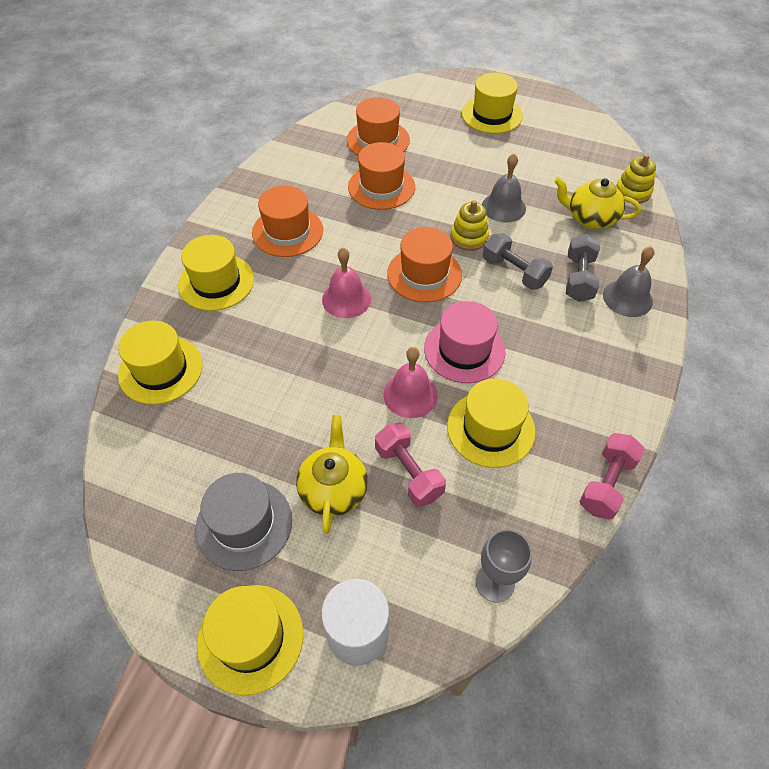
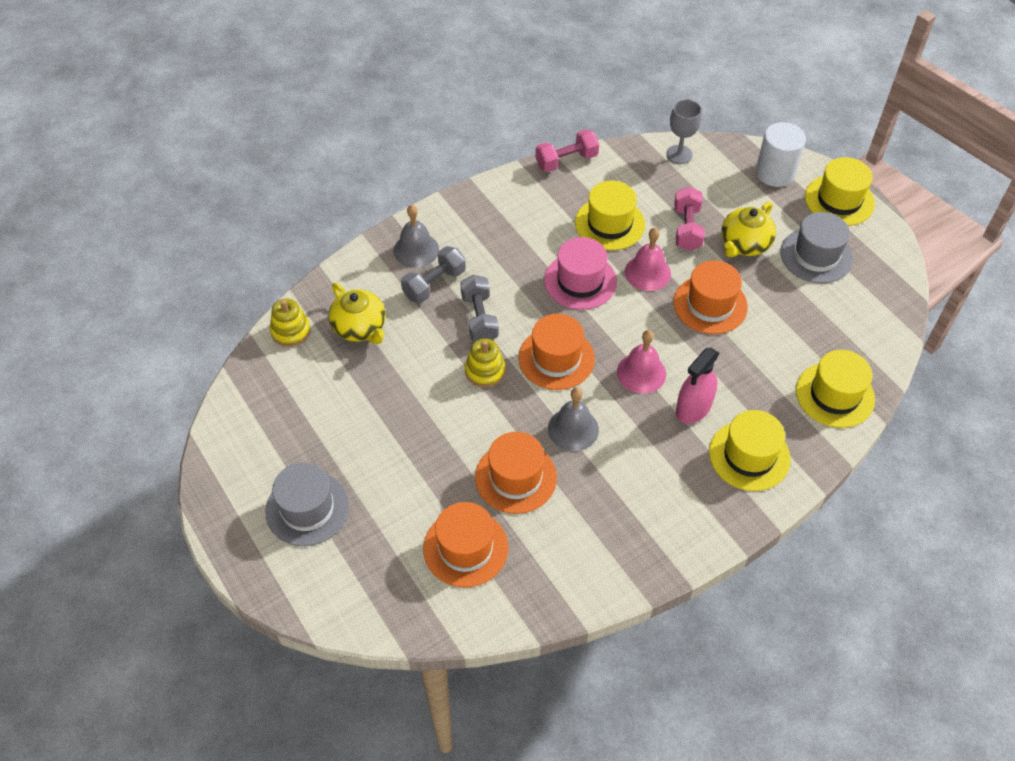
camera: 145 degrees left, 0 degrees up
orange hat [252,186,323,257] -> orange hat moved to [673,260,748,334]
yellow hat [462,73,523,134] -> grey hat [265,463,349,546]
grey bell [482,153,526,223] -> grey bell moved to [548,388,599,451]
none -> pink spray bottle [676,348,719,424]

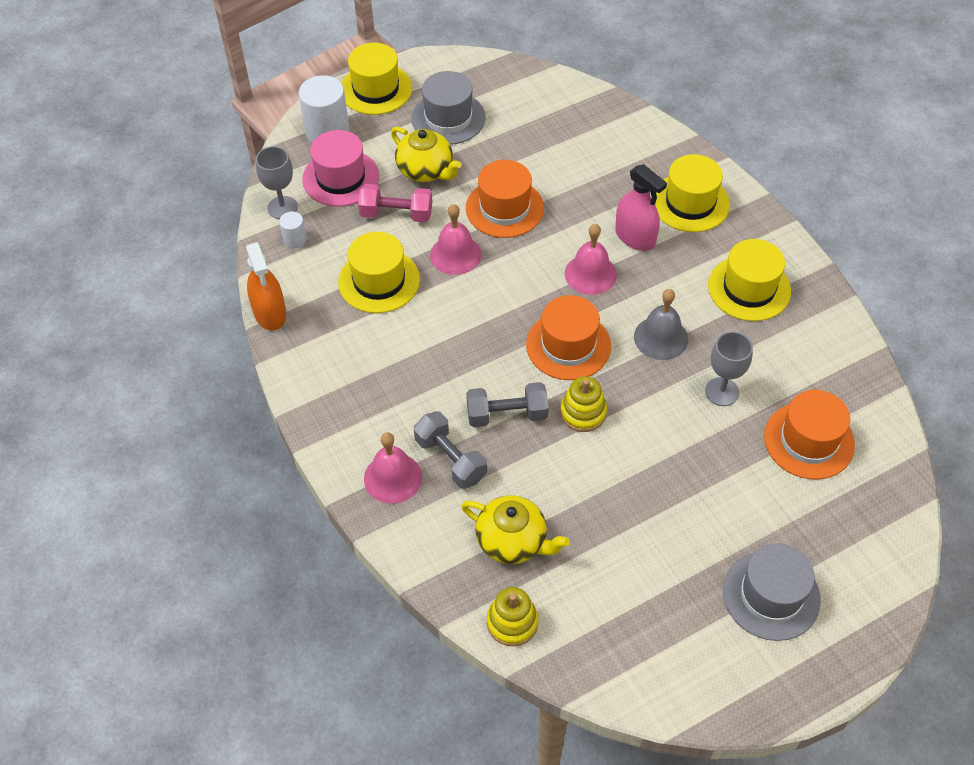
camera: 85 degrees left, 0 degrees up
yellow teapot [329,283,386,344] -> yellow teapot turned 60 degrees clockwise [461,495,570,564]
grey bell [394,205,439,268] -> pink bell [364,432,422,504]
orange hat [475,432,557,514] -> grey goblet [705,331,753,406]
pink dumbbell [535,129,599,172] -> orange spray bottle [246,242,286,331]
pink hat [544,237,617,310] -> pink hat moved to [302,130,379,207]
yellow hat [796,350,875,428] -> yellow hat moved to [708,239,791,321]
none -> white cylinder [279,212,307,248]

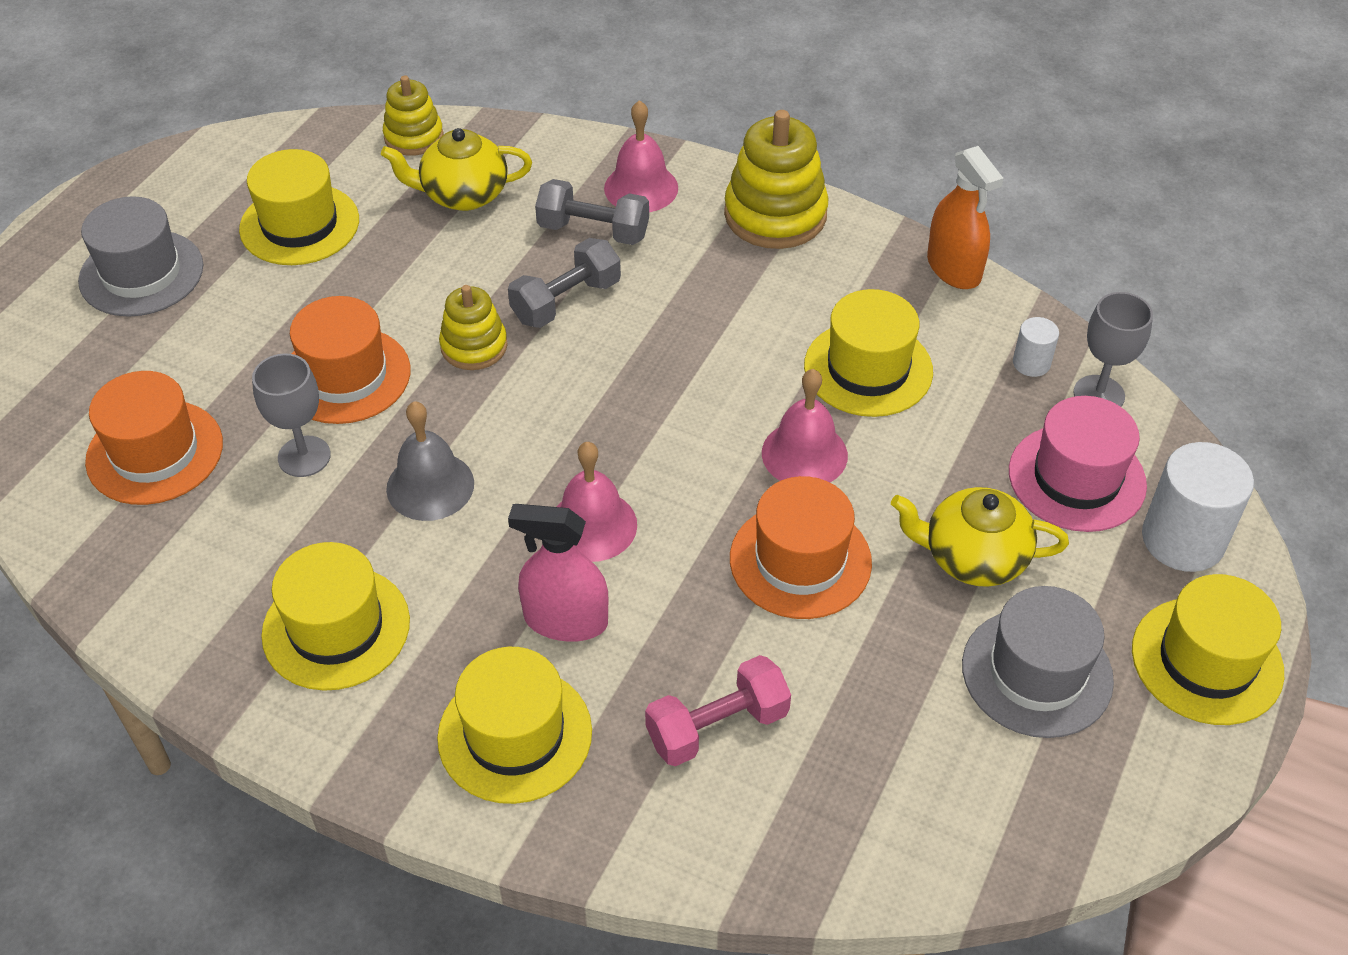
camera: 145 degrees right, 5 degrees down
orange spray bottle [246,242,286,331] -> orange spray bottle turned 150 degrees counterclockwise [927,146,1003,289]
pink dumbbell [358,184,433,223] -> pink dumbbell moved to [645,655,791,766]
orange hat [526,295,611,380] -> orange hat moved to [290,296,410,424]
none -> yellow hat [239,149,359,265]
none -> yellow stacking toy [724,110,829,249]

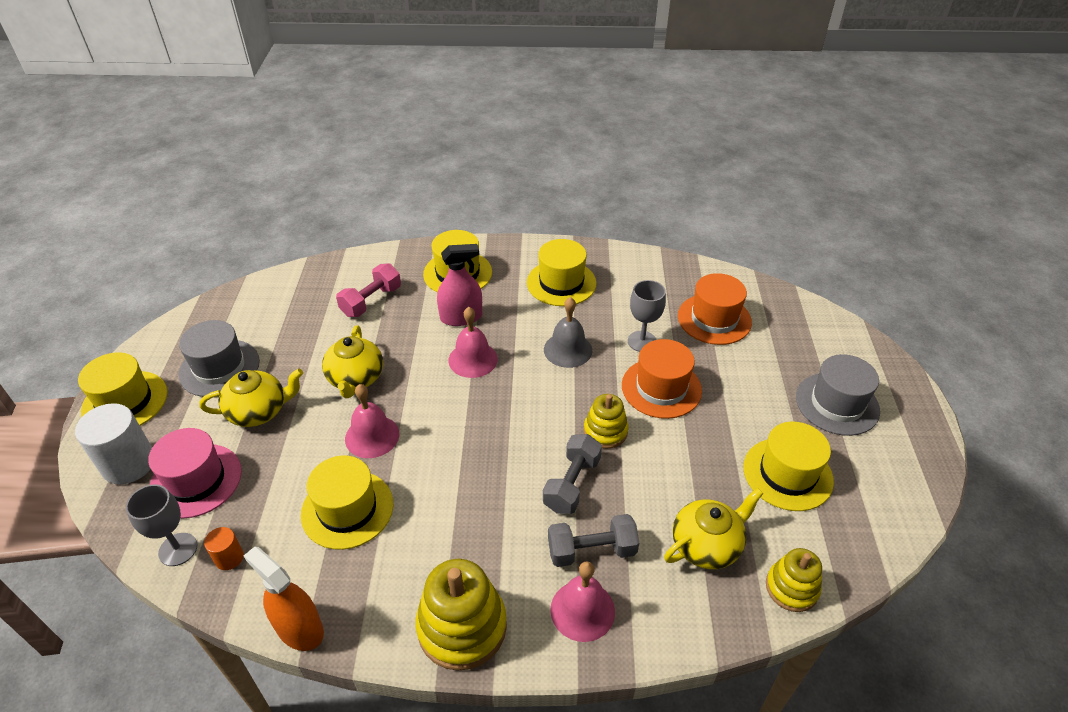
camera: 155 degrees right, 5 degrees down
orange hat [730,476,872,619] -> yellow teapot [322,325,383,398]
white cylinder [1013,317,1059,377] -> orange cylinder [204,527,244,570]

